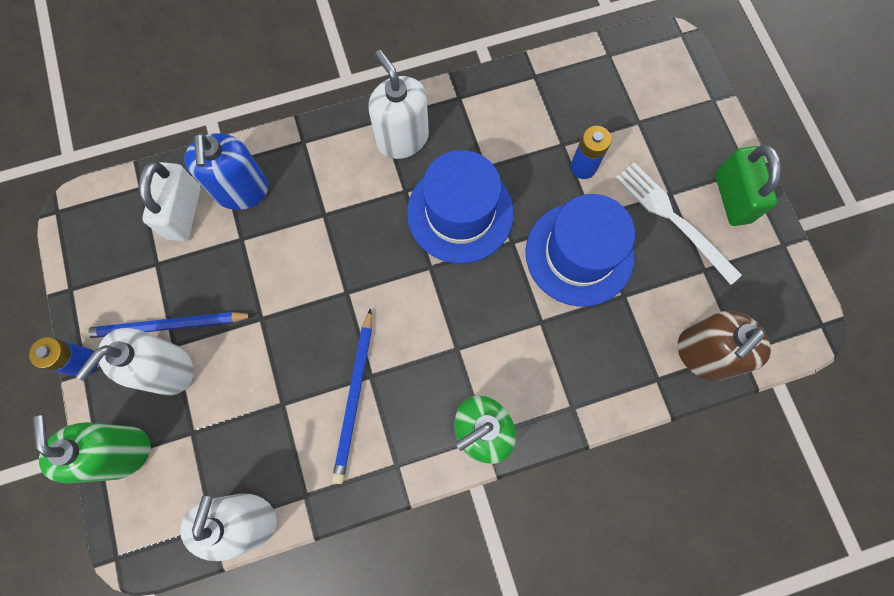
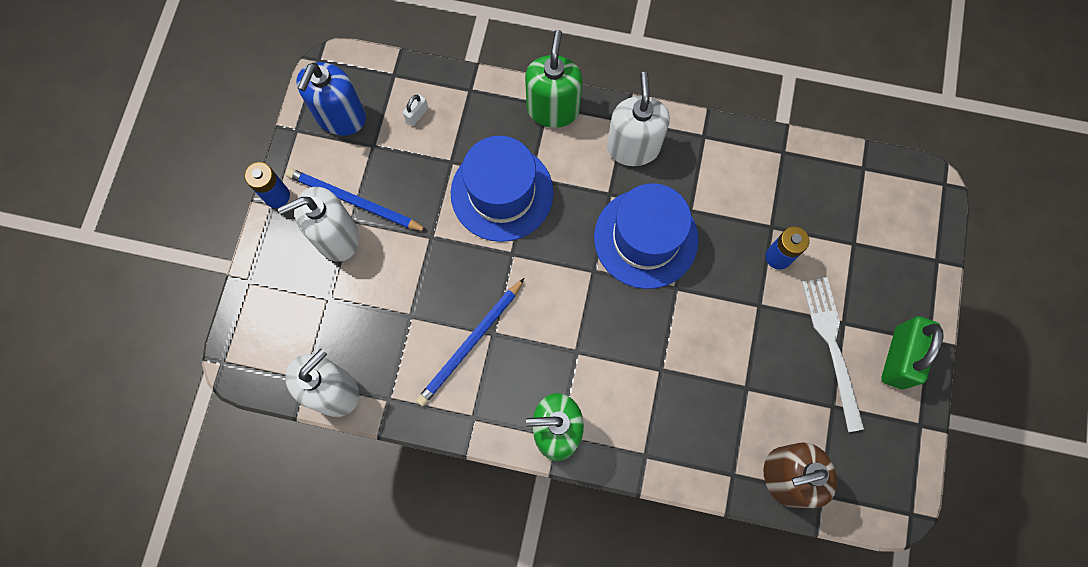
camera: 30 degrees right, 0 degrees up
green soap dispenser [33,416,151,483] -> green soap dispenser moved to [525,30,582,128]
white padlock [139,161,200,242] -> white padlock [403,94,428,126], size x0.44
blue soap dispenser [184,133,268,210] -> blue soap dispenser moved to [296,62,366,136]
blue hat [525,194,635,307] -> blue hat moved to [451,136,554,242]

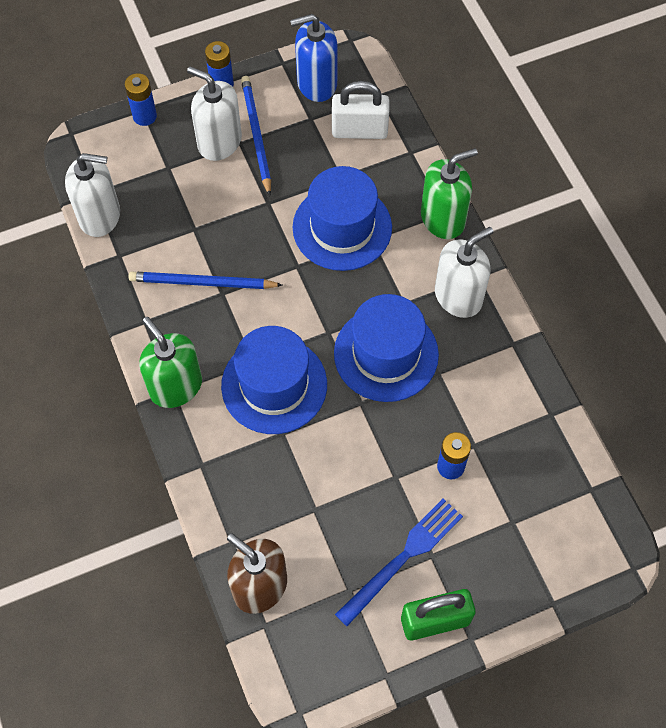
camera: 55 degrees right, 10 degrees down
white padlock [403,94,428,126] -> white padlock [332,81,389,139], size x2.25
white fork [802,277,864,432] -> blue fork [335,498,463,626]
none -> blue battery [125,73,157,126]
none -> blue hat [221,326,327,434]

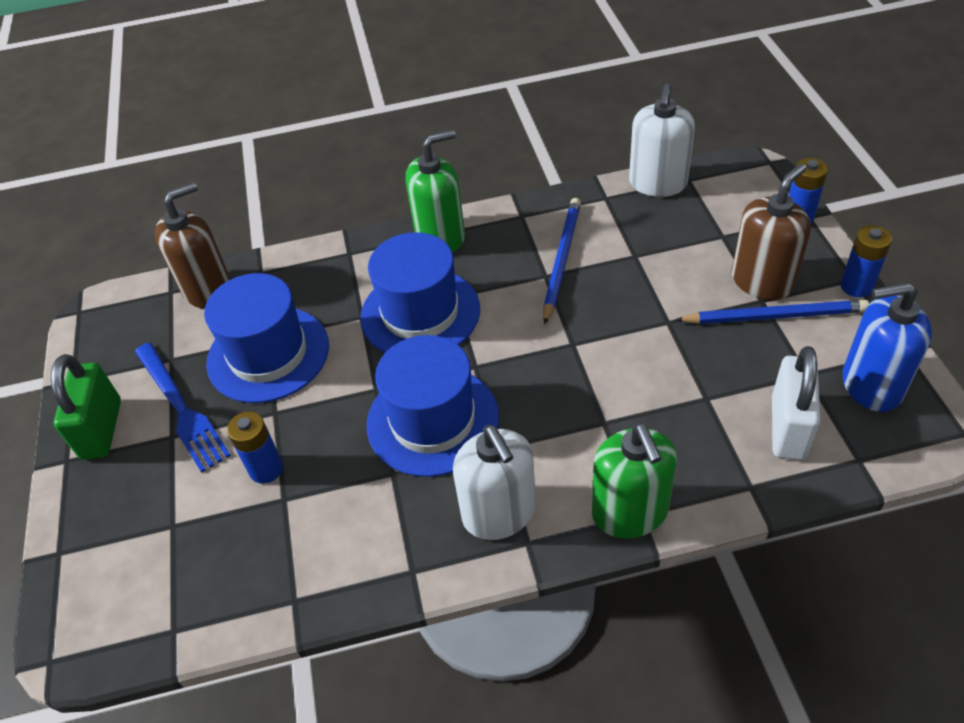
camera: 105 degrees right, 15 degrees down
white soap dispenser [187,66,242,161] -> brown soap dispenser [731,163,811,300]
blue soap dispenser [290,14,338,102] -> blue soap dispenser turned 90 degrees counterclockwise [843,282,932,412]
blue hat [293,166,392,271] -> blue hat moved to [204,273,329,403]

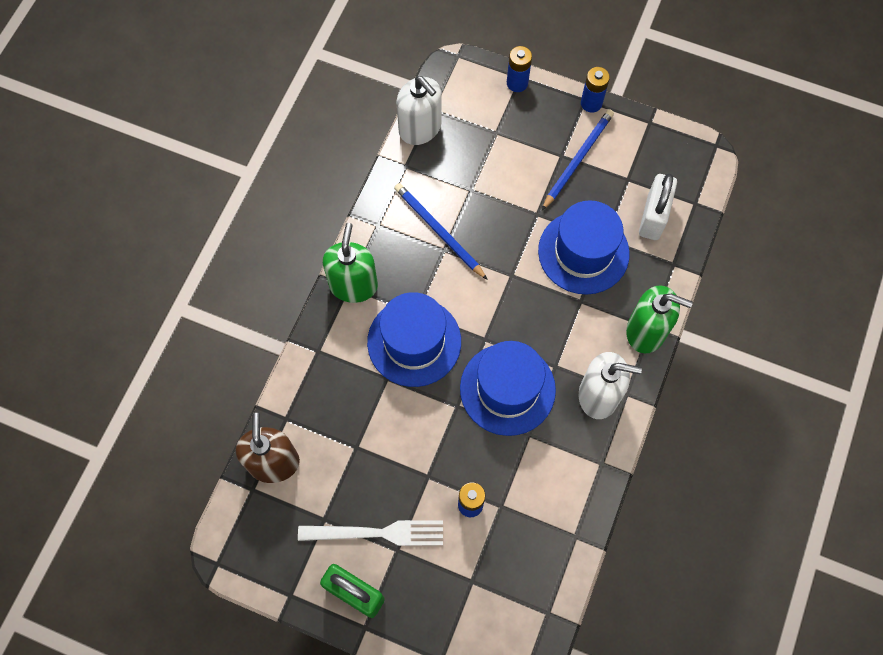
camera: 60 degrees left, 20 degrees up
blue fork [135,342,231,473] -> white fork [298,520,443,546]
blue hat [204,273,329,403] -> blue hat moved to [538,200,630,295]
brown soap dispenser [731,163,811,300] -> none
white padlock [772,346,821,460] -> white padlock turned 60 degrees clockwise [639,173,677,240]
blue soap dispenser [843,282,932,412] -> none

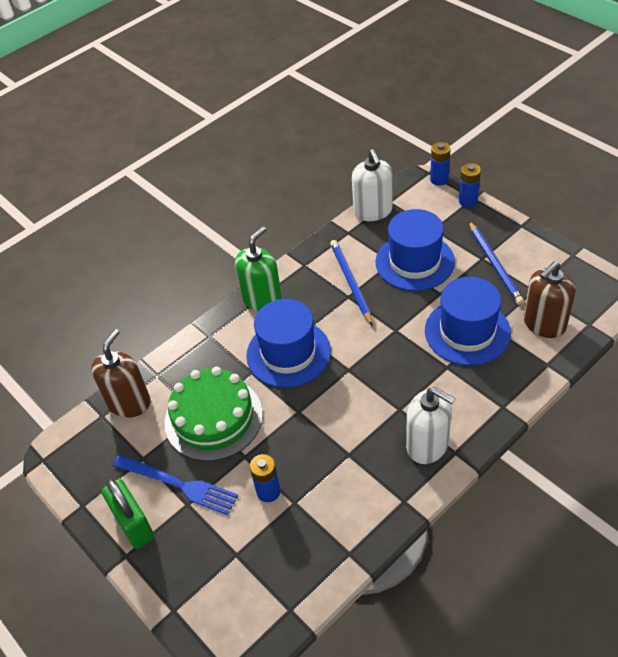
camera: 30 degrees right, 20 degrees down
white fork [298,520,443,546] -> blue fork [113,455,238,515]
blue hat [460,341,556,436] -> blue hat moved to [375,209,455,291]
blue pencil [542,109,614,210] -> blue pencil turned 105 degrees clockwise [469,221,524,305]
blue battery [581,67,610,113] -> blue battery moved to [430,142,451,186]
green soap dispenser [626,285,693,353] -> none
white padlock [639,173,677,240] -> brown soap dispenser [523,261,575,338]
none -> green cake [164,367,263,461]

